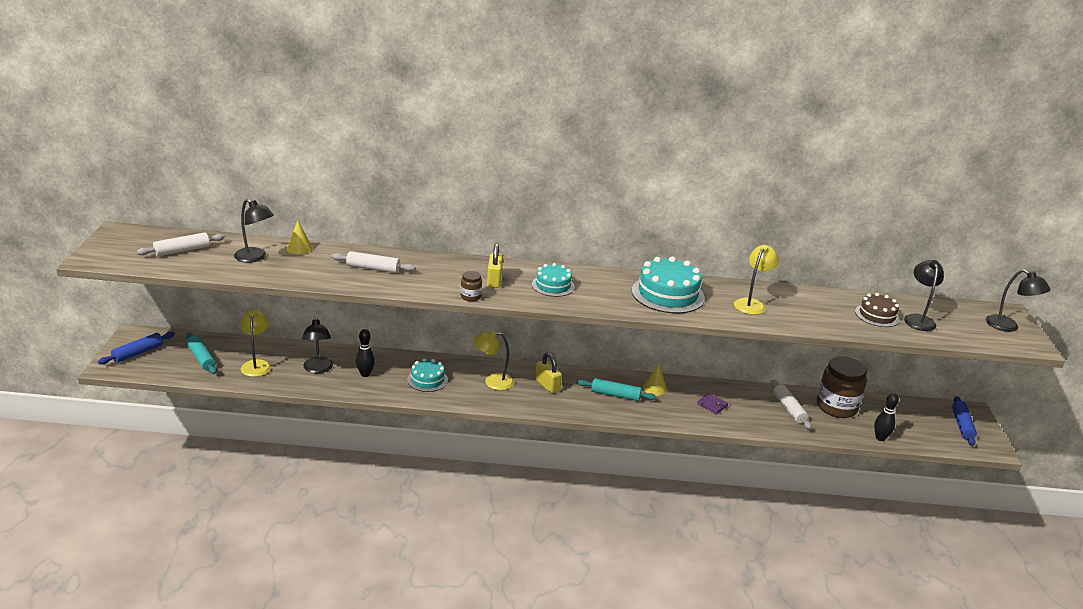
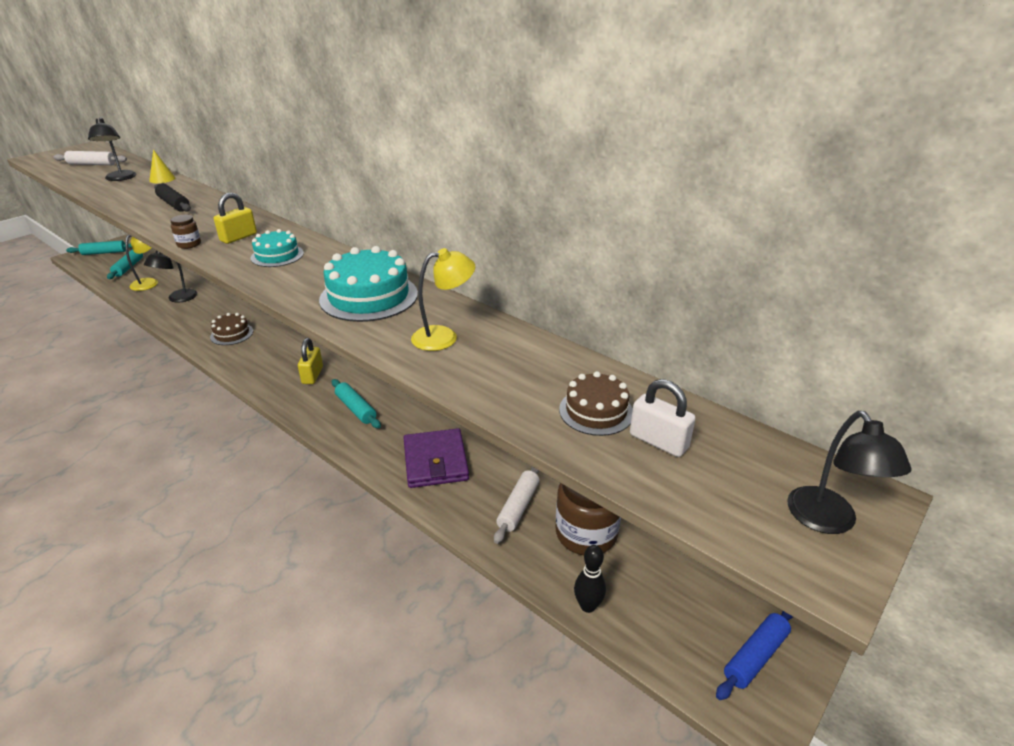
camera: 40 degrees right, 5 degrees up
blue rolling pin [98,332,175,364] -> turquoise rolling pin [66,240,132,255]
white rolling pin [332,251,415,273] -> black rolling pin [154,183,191,212]
black bowling pin [356,329,375,377] -> none
turquoise cake [407,358,448,392] -> brown cake [210,313,253,345]
yellow lamp [473,330,514,390] -> none
yellow cone [643,364,667,396] -> none
purple wallet [697,393,728,414] -> purple wallet [403,428,469,488], size x2.16
black lamp [904,260,944,331] -> white padlock [630,379,696,457]

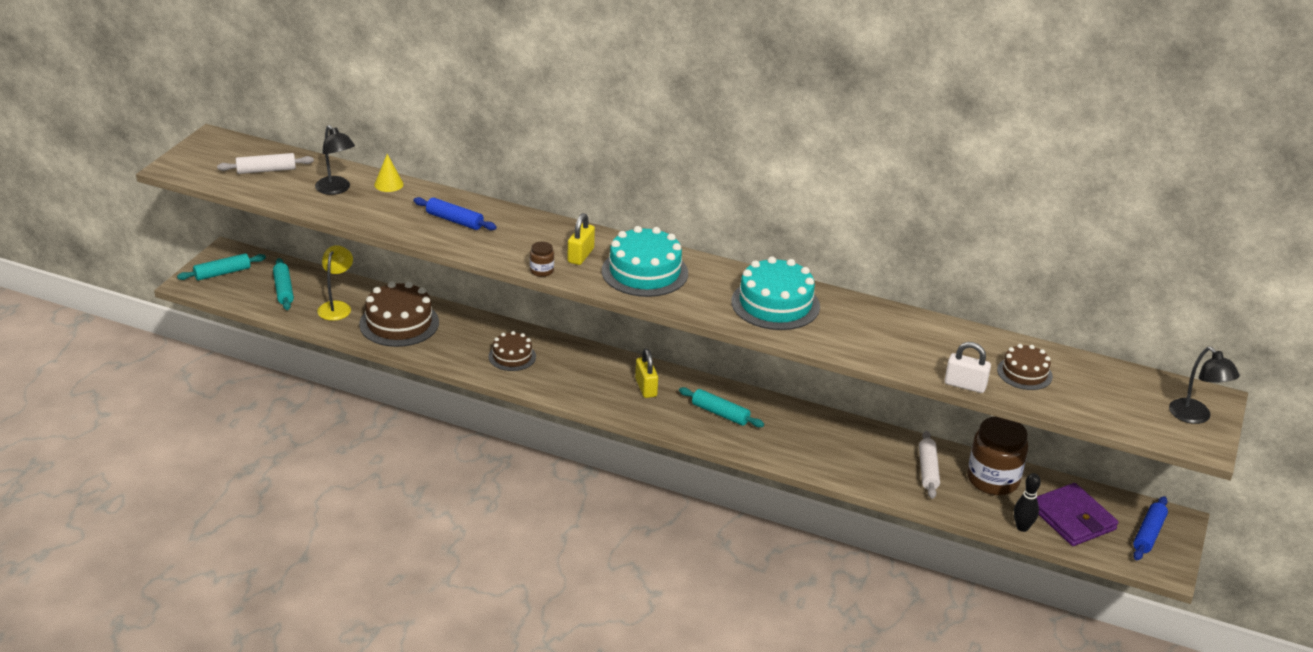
camera: 20 degrees left, 0 degrees up
black lamp [144,250,197,303] -> brown cake [359,281,439,347]
black rolling pin [154,183,191,212] -> blue rolling pin [414,197,497,230]
turquoise cake [251,229,304,267] -> turquoise cake [602,226,688,297], size x1.70
purple wallet [403,428,469,488] -> purple wallet moved to [1037,483,1118,546]
yellow lamp [411,248,475,351] -> none
white padlock [630,379,696,457] -> white padlock moved to [945,342,991,393]

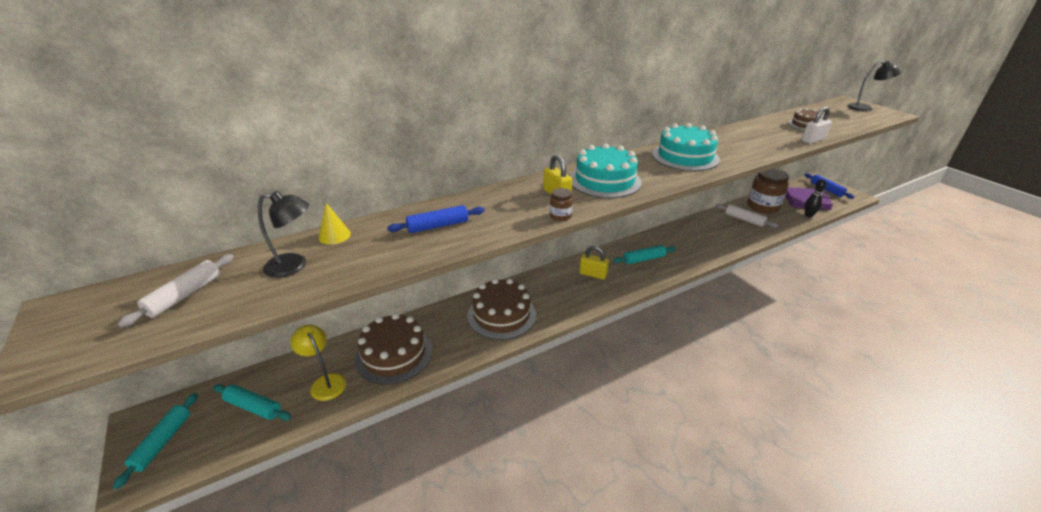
camera: 50 degrees left, 0 degrees up
brown cake [488,331,536,371] -> brown cake [467,278,536,340], size x1.70

